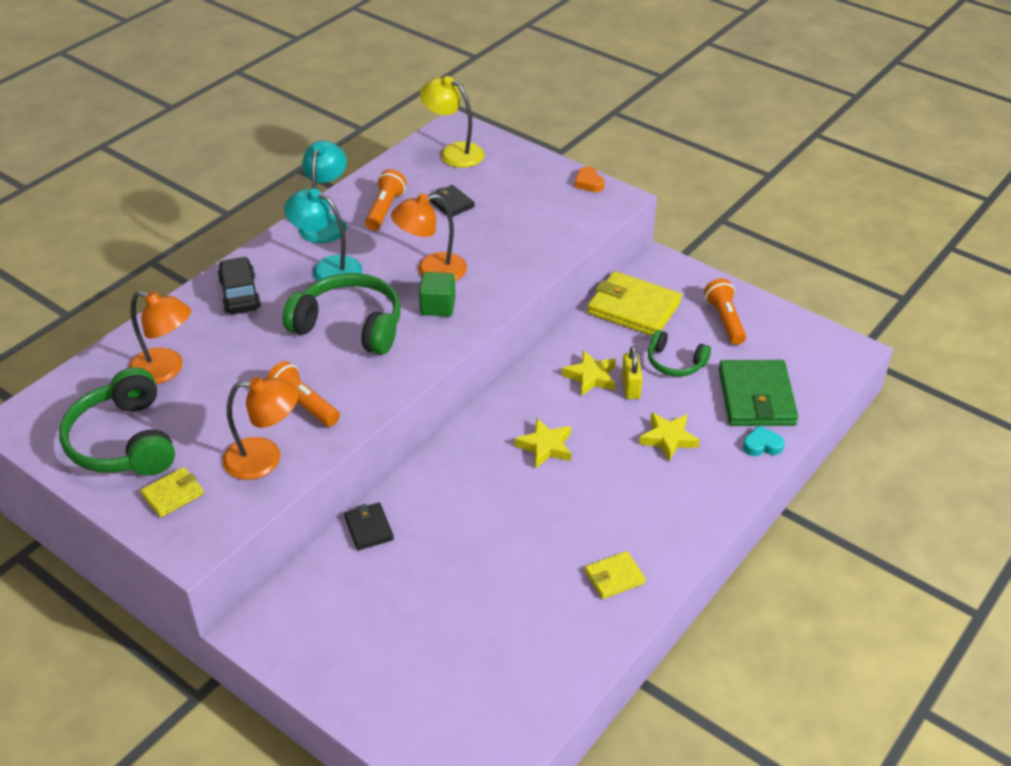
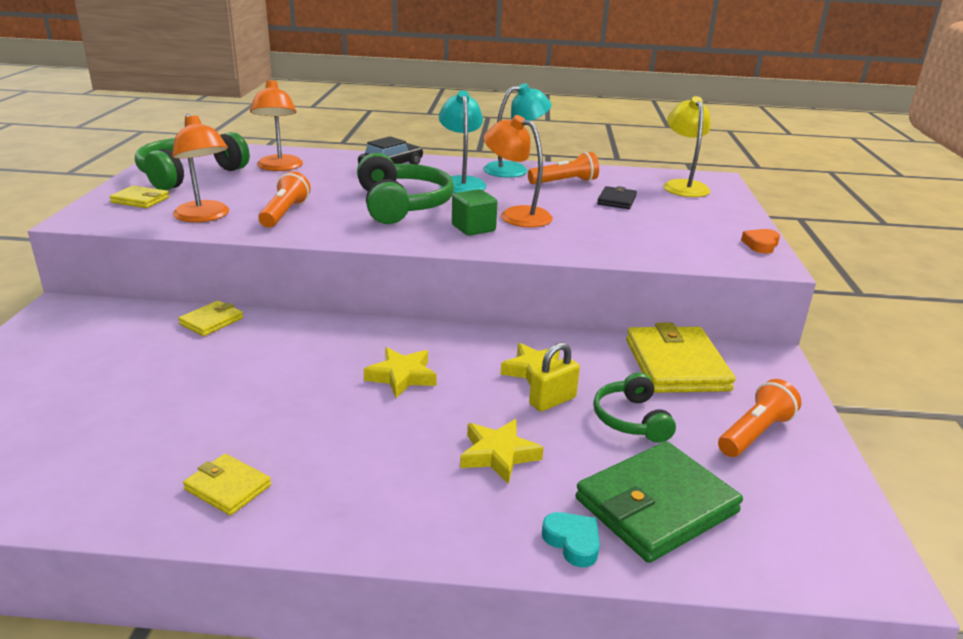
camera: 55 degrees right, 15 degrees down
black wallet [344,502,394,550] -> yellow wallet [178,301,243,336]

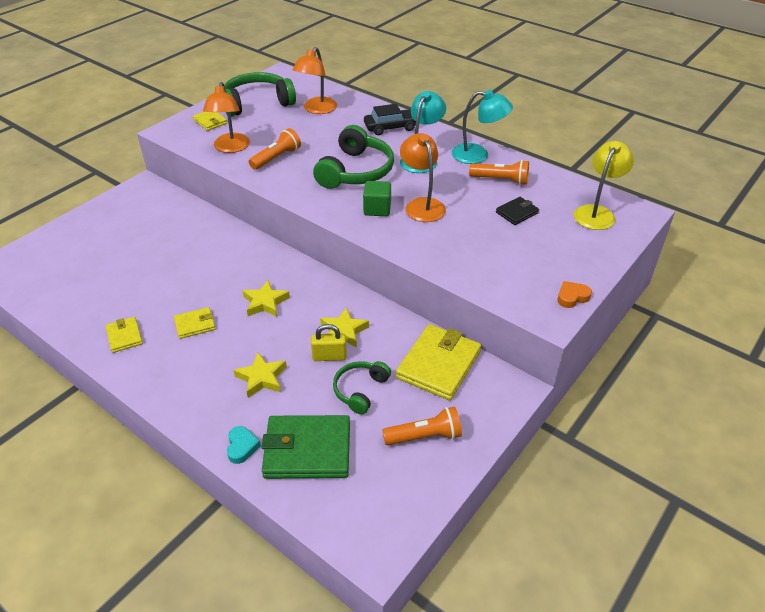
camera: 35 degrees right, 15 degrees up
yellow wallet [178,301,243,336] -> yellow wallet moved to [174,307,216,339]

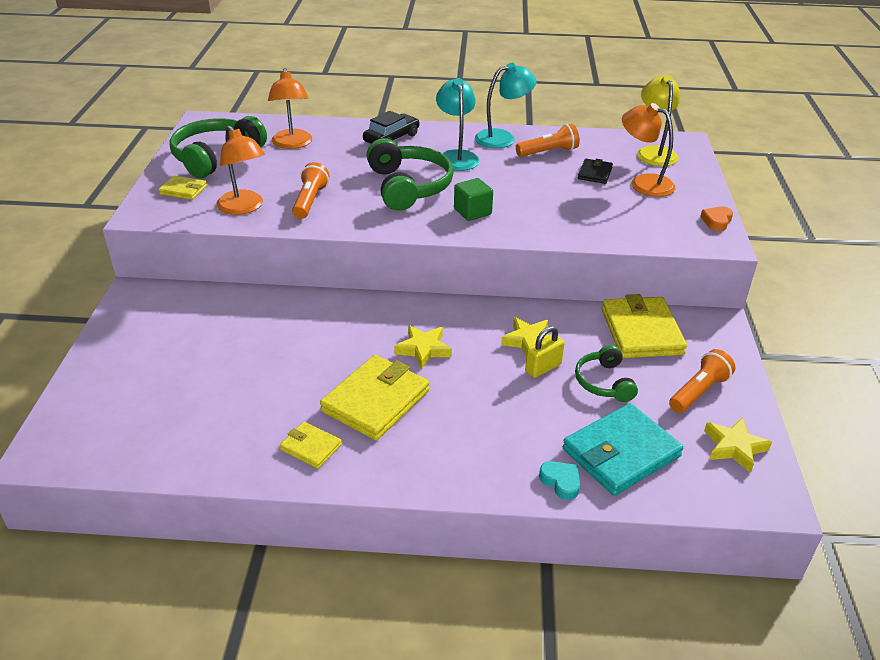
camera: 35 degrees left, 5 degrees down
yellow wallet [174,307,216,339] -> yellow wallet [320,355,429,440], size x1.93
yellow star [234,352,287,398] -> yellow star moved to [704,417,772,473]
green wallet [261,415,350,479] -> turquoise wallet [563,403,684,496]
orange lamp [400,133,446,222] -> orange lamp moved to [622,103,676,197]

